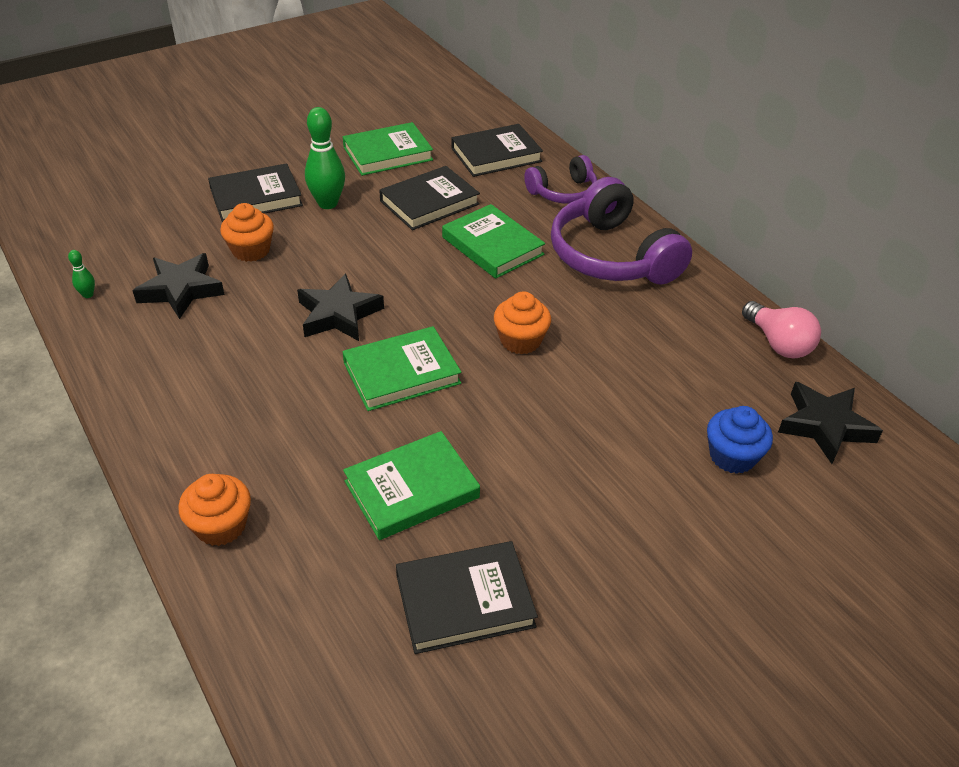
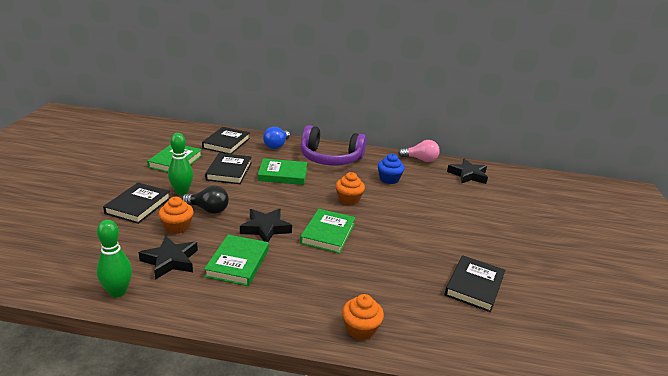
camera: 50 degrees left, 15 degrees down
green bowling pin [68,250,95,298] -> green bowling pin [97,220,132,298], size x2.16
green book [343,431,480,540] -> green book moved to [204,235,269,286]
purple headphones [524,155,597,204] -> blue light bulb [263,127,290,149]
blue cupcake [707,406,773,474] -> blue cupcake moved to [378,154,405,184]
none -> black light bulb [182,186,229,214]

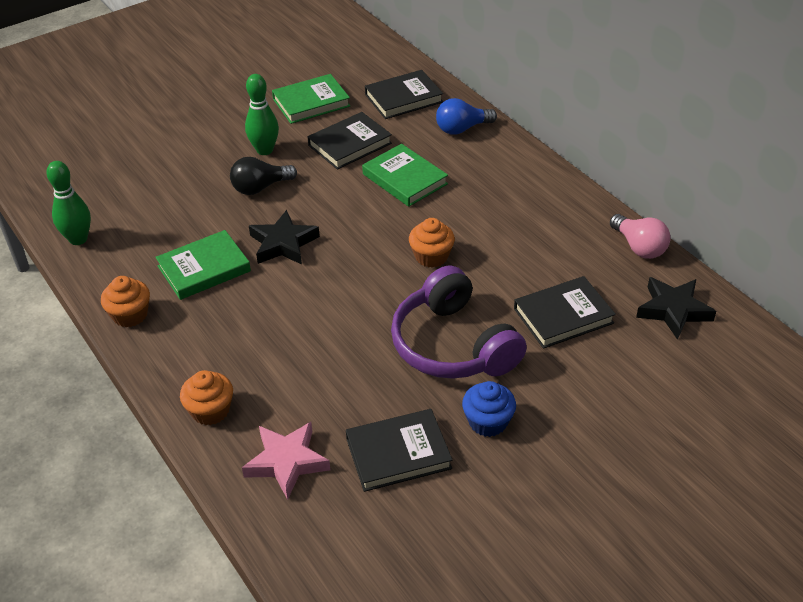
camera: 50 degrees right, 15 degrees up
black book [103,183,170,224] -> black book moved to [514,276,616,349]
black star [139,236,198,280] -> none
orange cupcake [159,197,194,234] -> orange cupcake moved to [101,276,150,327]
black light bulb [182,186,229,214] -> black light bulb turned 90 degrees clockwise [230,157,297,195]
purple headphones [300,125,367,166] -> purple headphones moved to [391,265,527,379]
green book [300,209,356,254] -> none
blue cupcake [378,154,405,184] -> blue cupcake moved to [462,381,516,437]
none -> pink star [242,422,330,500]

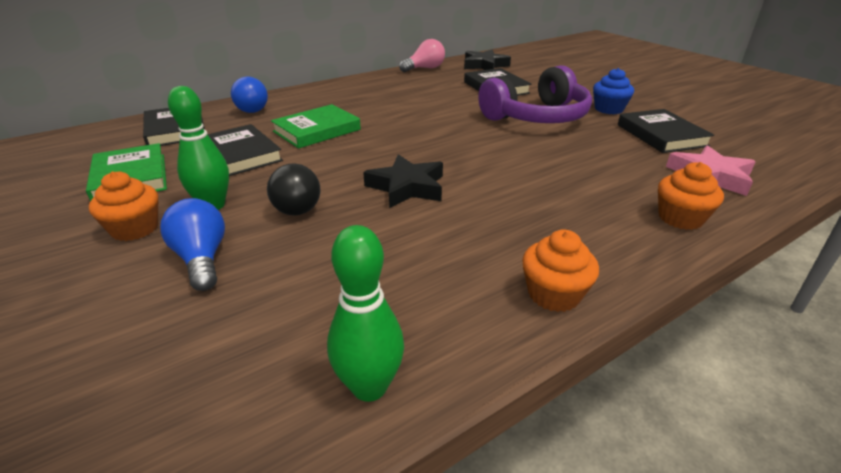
camera: 90 degrees left, 10 degrees down
green book [155,230,251,300] -> none
orange cupcake [409,218,455,268] -> orange cupcake moved to [89,171,158,241]
none -> blue light bulb [160,198,225,291]

